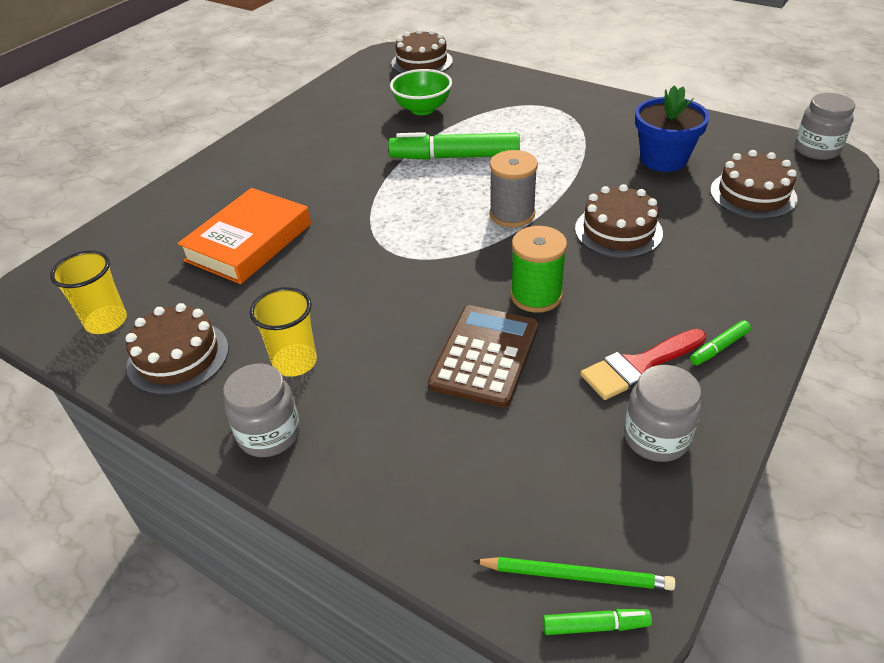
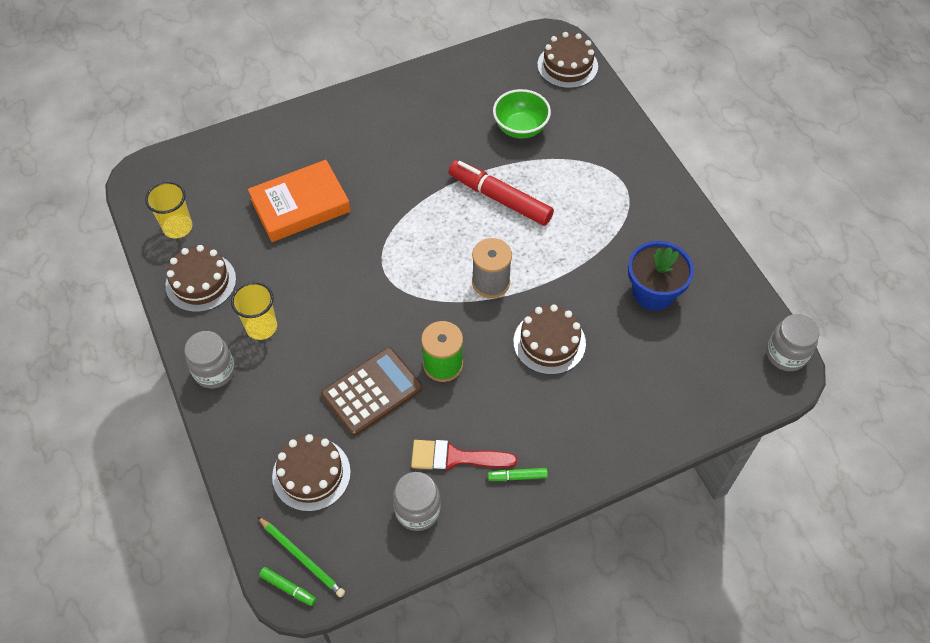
camera: 30 degrees right, 15 degrees up
green marker [388,132,520,160] -> red marker [449,160,554,226]
brown cake [710,150,798,219] -> brown cake moved to [272,434,351,512]

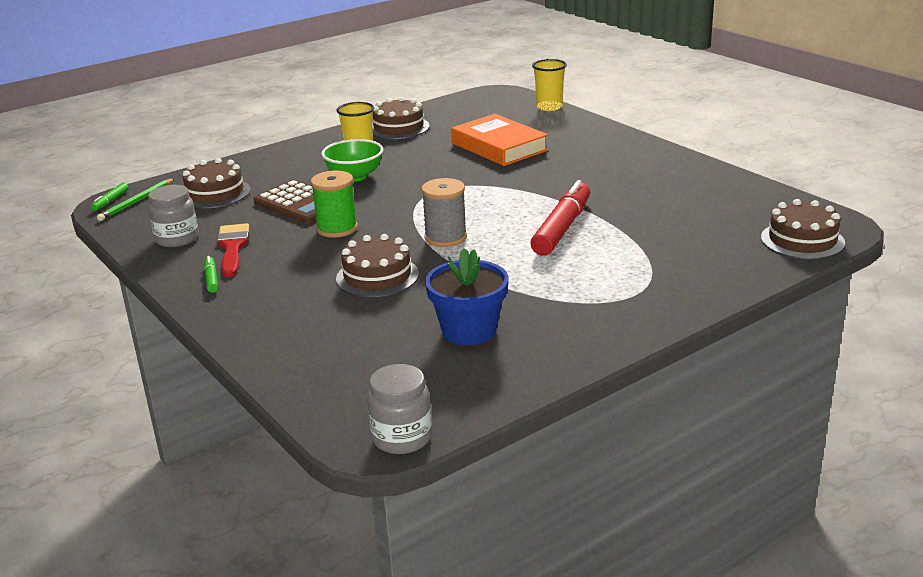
camera: 80 degrees right, 30 degrees down
yellow cup [145,181,192,239] -> yellow cup moved to [532,59,567,111]
grey jar [184,331,235,389] -> none
green bowl [493,89,551,139] -> green bowl moved to [321,139,383,182]

